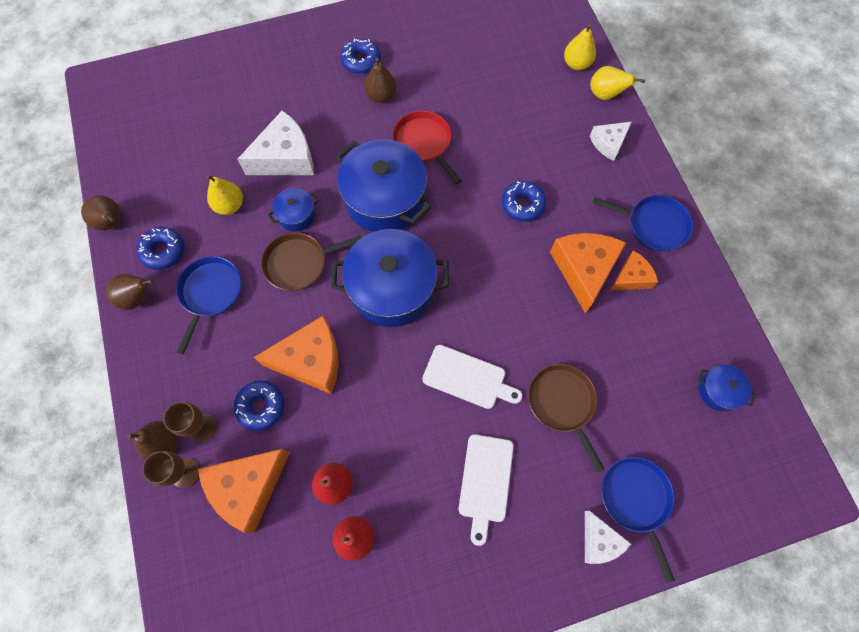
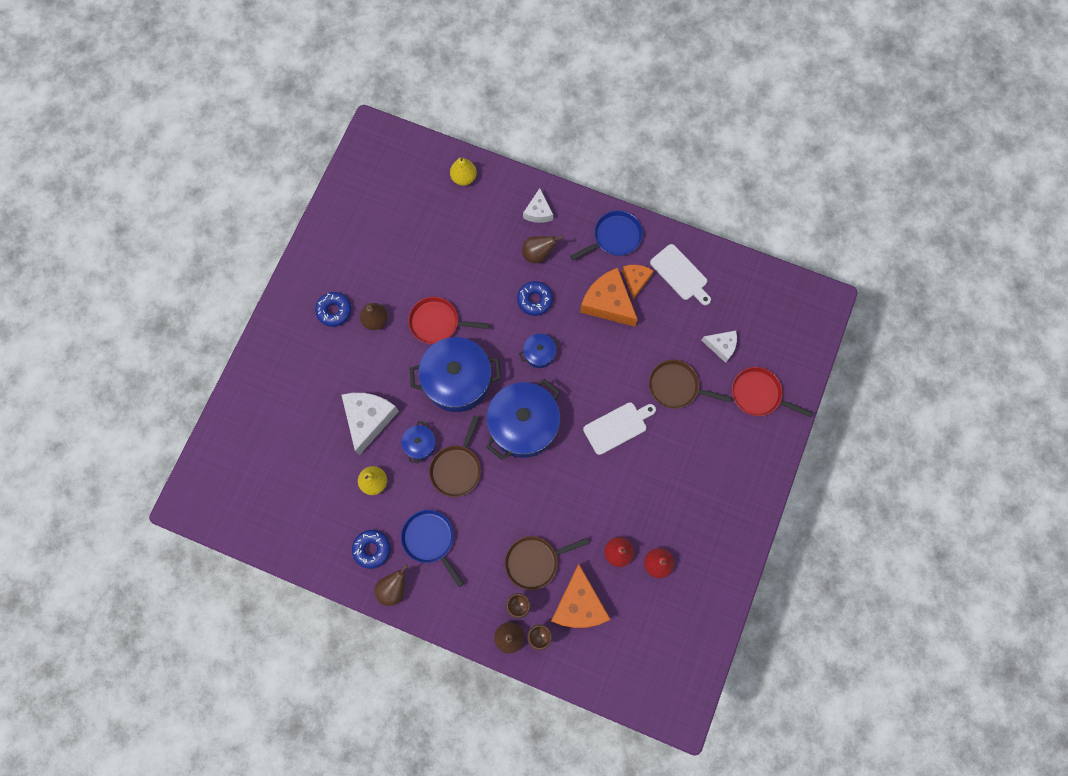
camera: 50 degrees left, 5 degrees up
brown pear [81,195,121,231] -> brown pear moved to [522,236,564,263]
blue donut [233,380,284,431] -> brown pan [505,536,589,590]
orange cheese [254,316,339,394] -> none
white cutting board [459,434,514,546] -> white cutting board moved to [650,244,711,305]
white cheese [585,511,631,564] -> white cheese moved to [701,331,737,363]
yellow pear [590,66,645,100] -> none
blue pan [601,457,675,583] -> red pan [732,367,813,417]
blue pot [698,364,756,411] -> blue pot moved to [519,334,560,368]

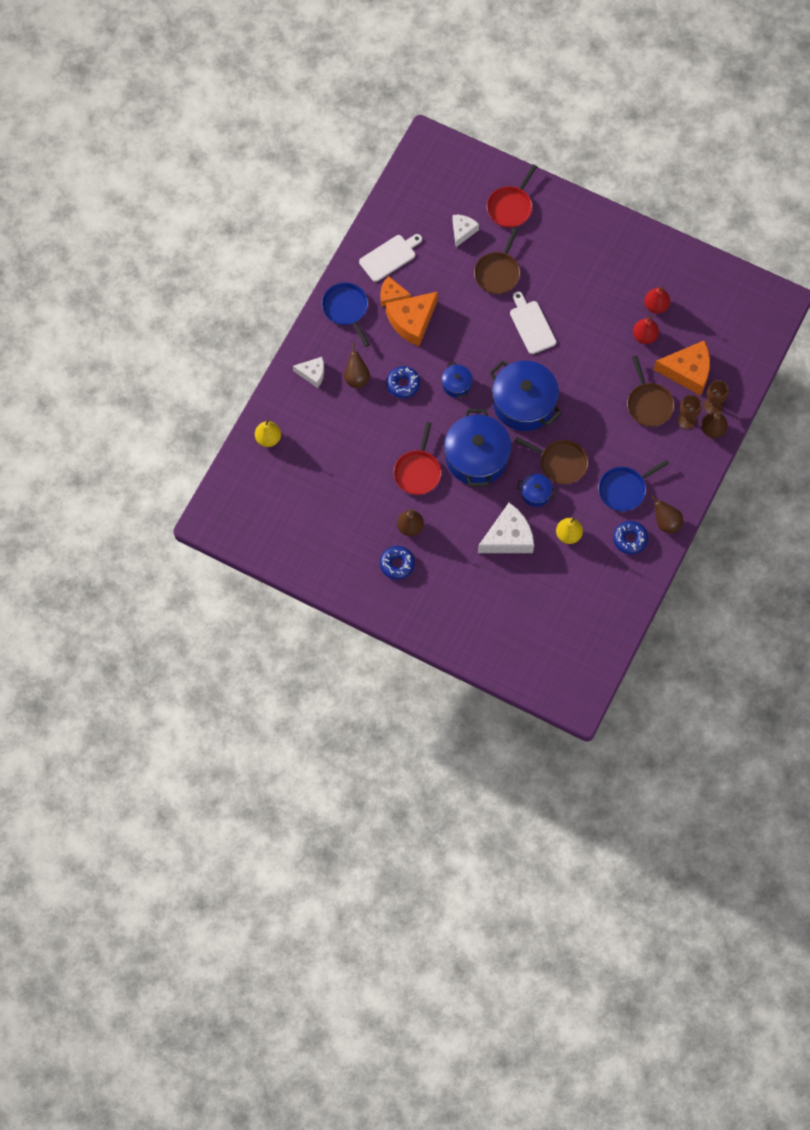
camera: 85 degrees left, 5 degrees down
white cheese [342,393,399,455] -> white cheese turned 135 degrees clockwise [478,503,534,553]

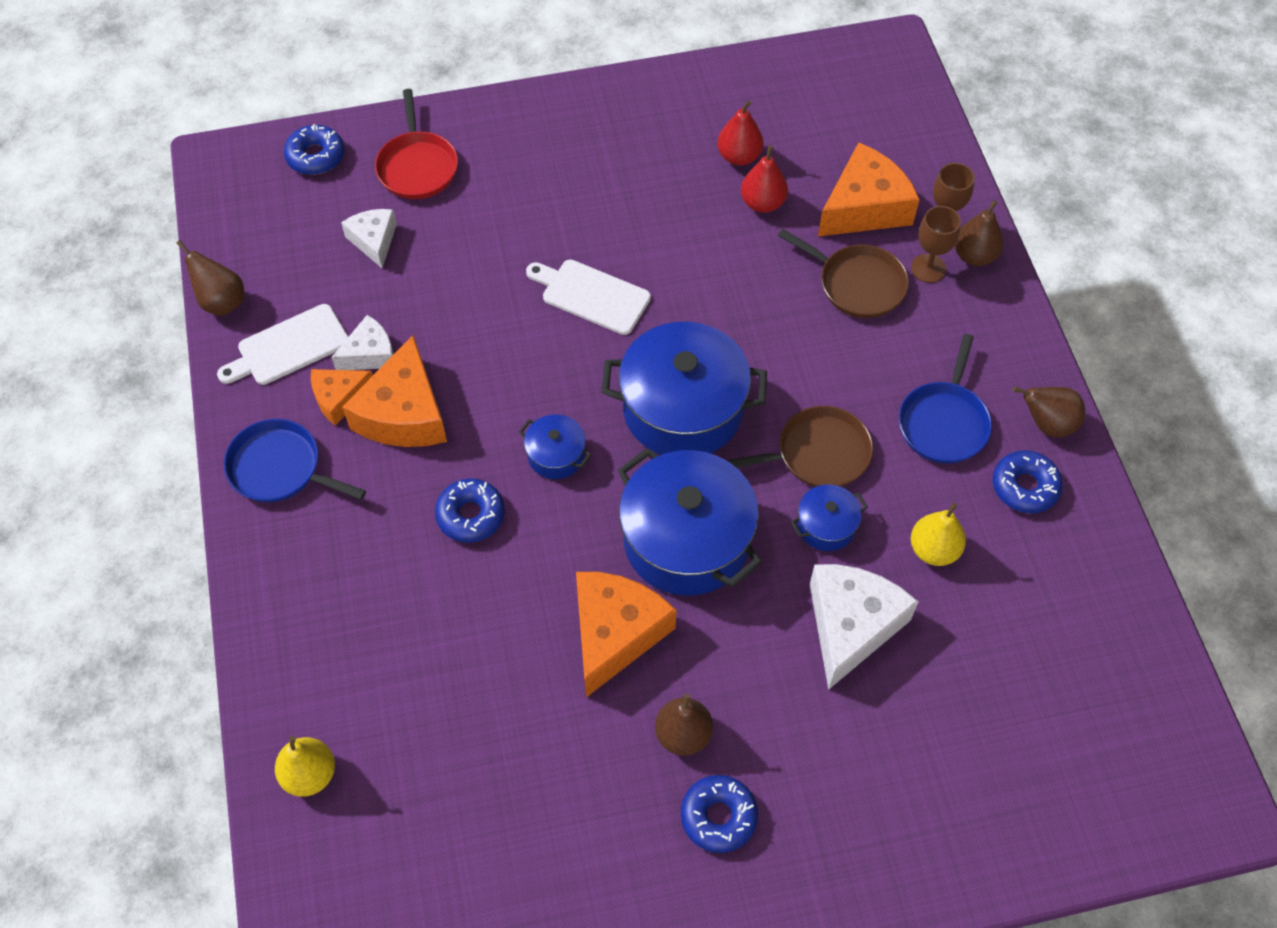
camera: 40 degrees left, 10 degrees down
white cheese [293,357,324,388] -> white cheese moved to [331,315,394,370]
brown pear [344,343,370,388] -> brown pear moved to [177,240,244,316]
white cutting board [359,234,422,282] -> white cutting board turned 135 degrees counterclockwise [217,304,348,385]
red pan [394,422,441,495] -> orange cheese [576,572,676,697]
brown pan [474,227,520,294] -> none
none -> blue donut [284,124,345,175]

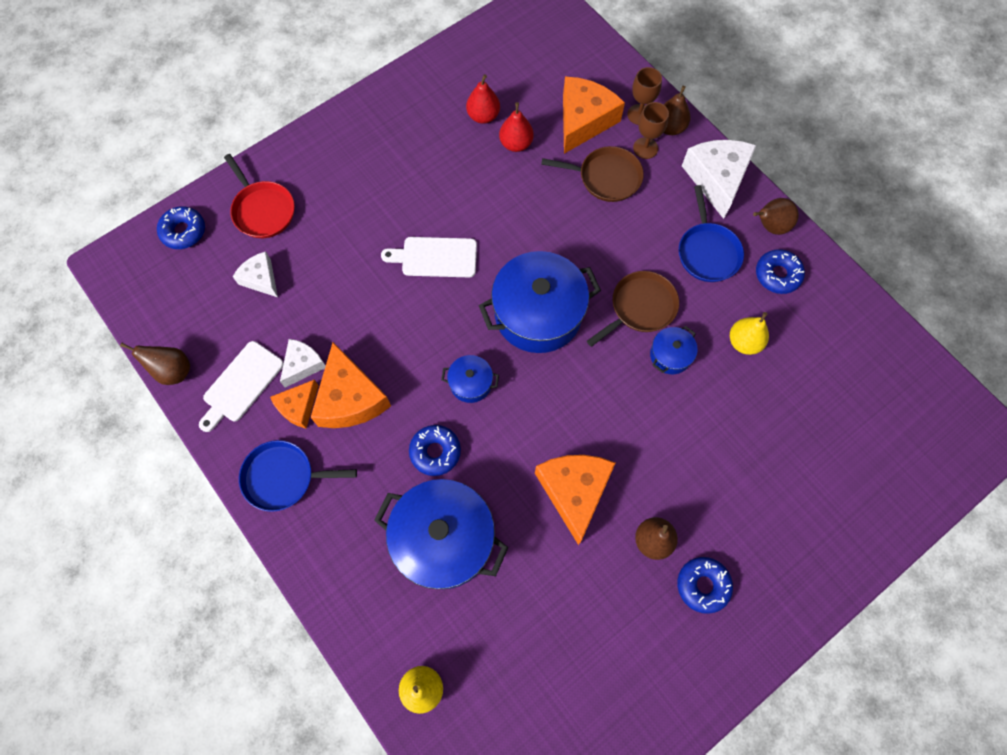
camera: 25 degrees left, 10 degrees up
blue pot [618,448,762,596] -> blue pot moved to [374,479,509,589]
white cheese [810,564,918,690] -> white cheese moved to [682,140,756,219]

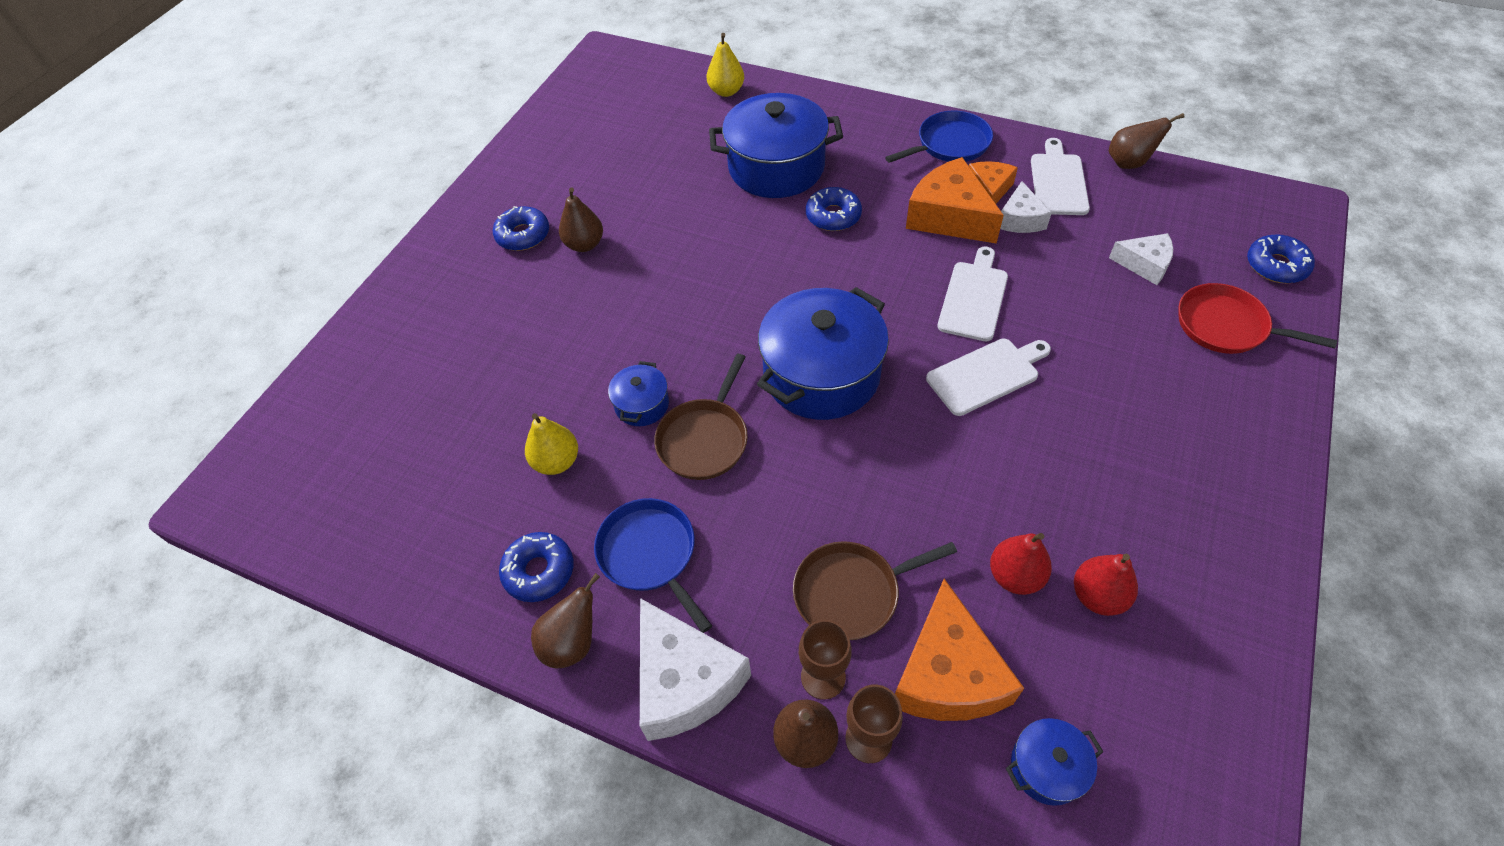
camera: 155 degrees right, 15 degrees down
blue pot [441,355,499,403] -> blue pot moved to [1006,718,1103,806]
orange cheese [535,455,615,545] -> none
none -> white cutting board [937,247,1008,341]

